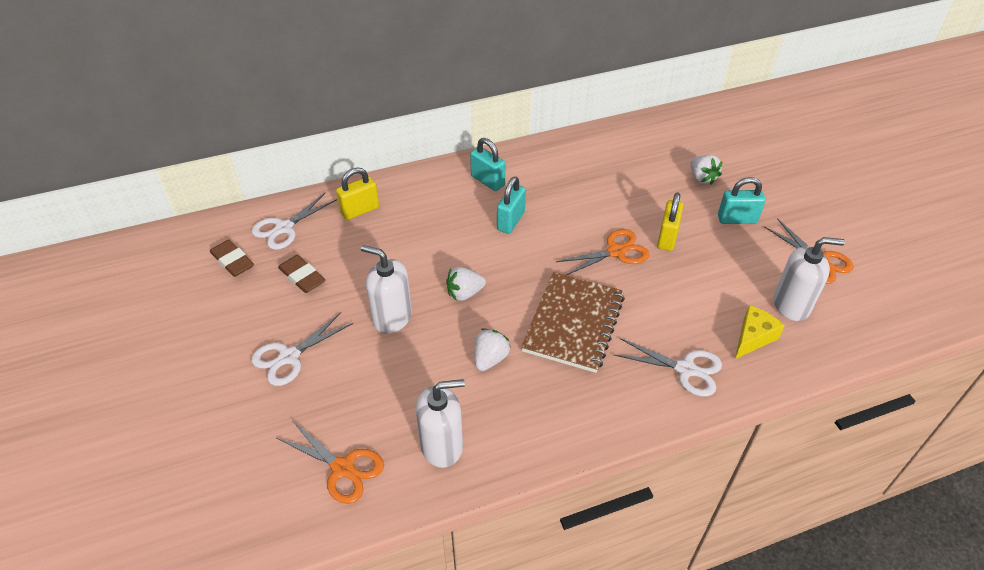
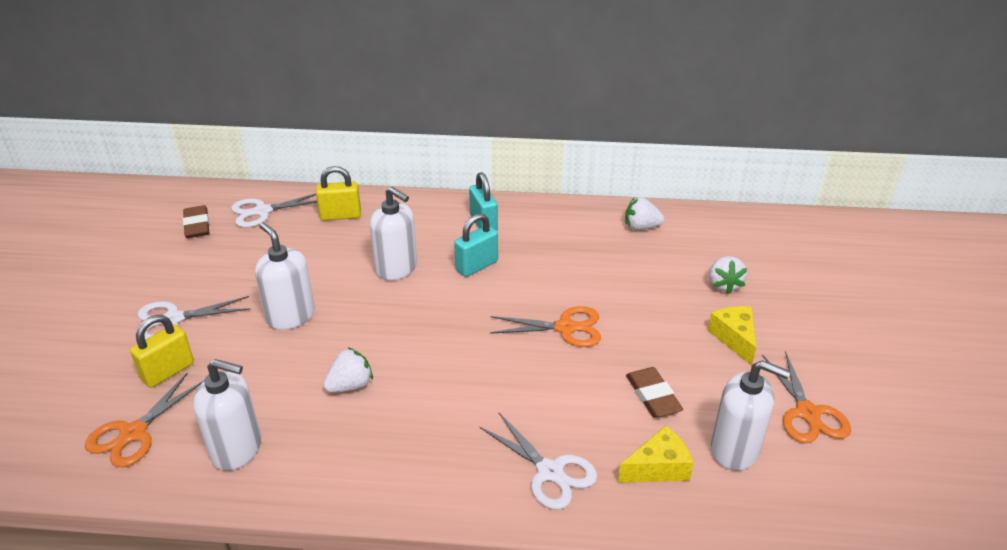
camera: 25 degrees right, 10 degrees down
orange scissors [276,420,384,504] -> orange scissors turned 60 degrees clockwise [85,373,203,467]
brown eraser [278,255,325,293] -> brown eraser moved to [626,367,683,418]
white strawberry [446,267,486,301] -> white strawberry moved to [625,197,664,230]
brown notebook [521,272,625,373] -> none
yellow padlock [657,193,683,251] -> yellow padlock moved to [130,315,194,388]
turquoise padlock [718,177,766,224] -> yellow cheese [708,306,756,366]
none -> white soap dispenser [370,187,417,280]

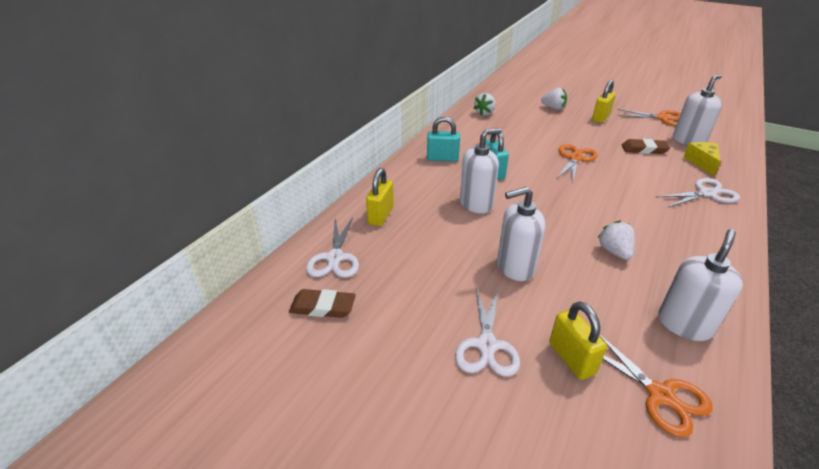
camera: 65 degrees left, 0 degrees up
yellow cheese [708,306,756,366] -> yellow padlock [592,80,616,123]

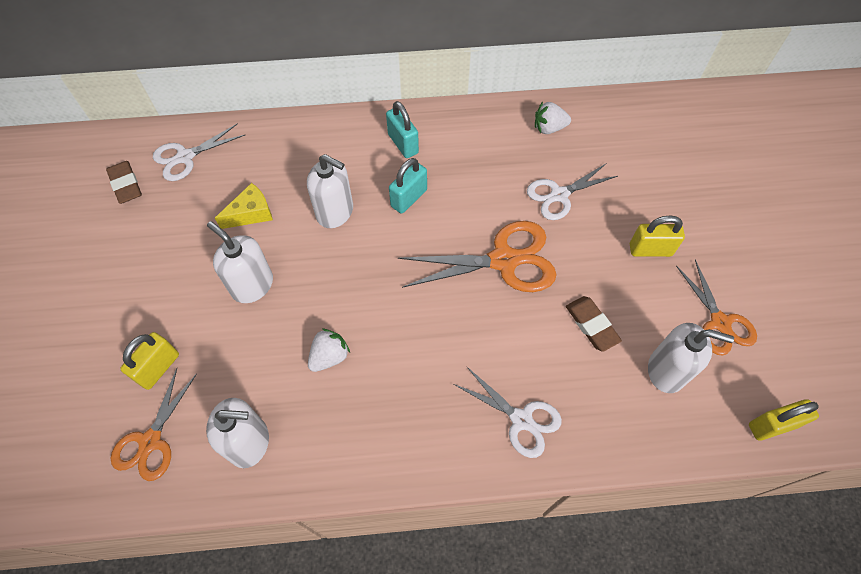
camera: 55 degrees right, 25 degrees up
yellow padlock [366,168,394,226] -> yellow padlock moved to [749,399,819,441]
white scissors [455,288,520,377] -> white scissors moved to [527,163,618,220]
white strawberry [541,88,567,110] -> none
orange scissors [557,144,598,182] -> orange scissors [398,221,556,292], size x1.55
yellow cheese [683,142,721,176] -> yellow cheese moved to [215,183,273,229]

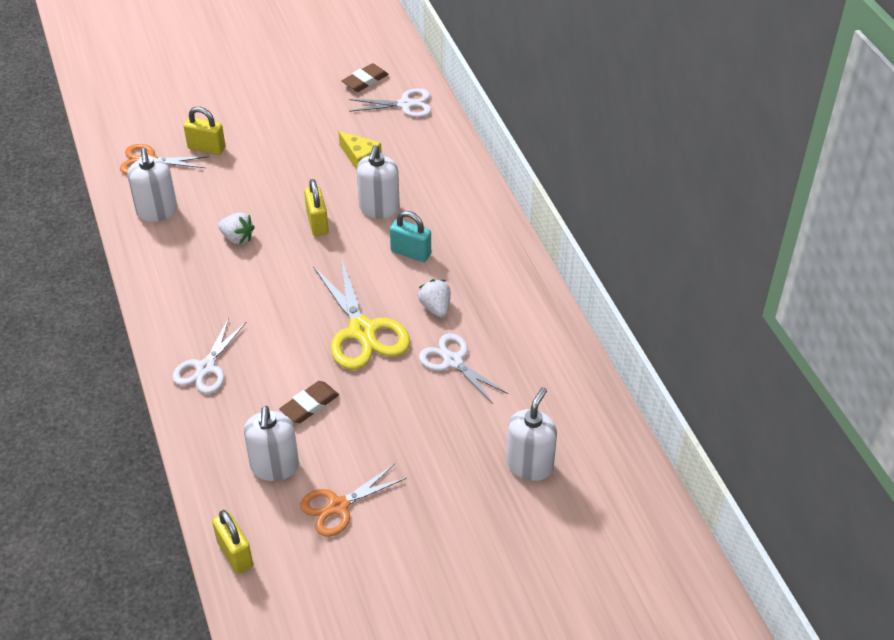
camera: 75 degrees right, 15 degrees down
white scissors [153,123,245,181] -> white scissors turned 135 degrees clockwise [349,88,431,117]
white soap dispenser [207,221,273,303] -> white soap dispenser moved to [506,387,557,481]
turquoise padlock [386,101,419,158] -> none
orange scissors [398,221,556,292] -> yellow scissors [313,258,410,370]
white strawberry [535,102,571,134] -> white strawberry moved to [418,279,451,317]
yellow padlock [630,216,685,257] -> yellow padlock moved to [304,179,329,236]

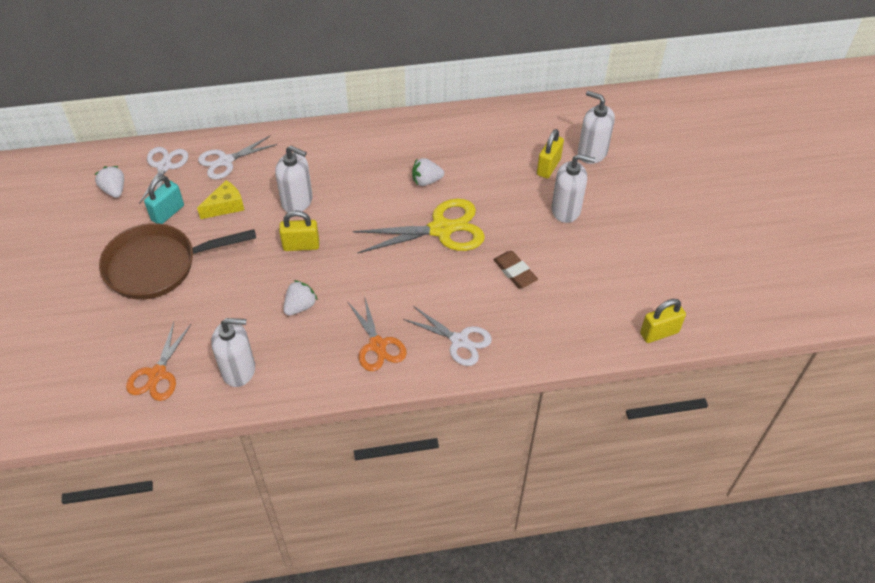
camera: 80 degrees left, 5 degrees up
yellow padlock [184,107,226,155] -> yellow padlock moved to [537,129,564,179]
white soap dispenser [244,406,299,481] -> white soap dispenser moved to [551,154,595,223]
orange scissors [300,464,407,537] -> orange scissors moved to [347,295,407,371]
brown eraser [342,63,389,92] -> white strawberry [94,166,124,198]
turquoise padlock [390,211,431,262] -> turquoise padlock moved to [144,175,184,224]
white scissors [419,333,508,404] -> white scissors moved to [198,136,277,179]
none -> brown pan [99,223,256,300]

